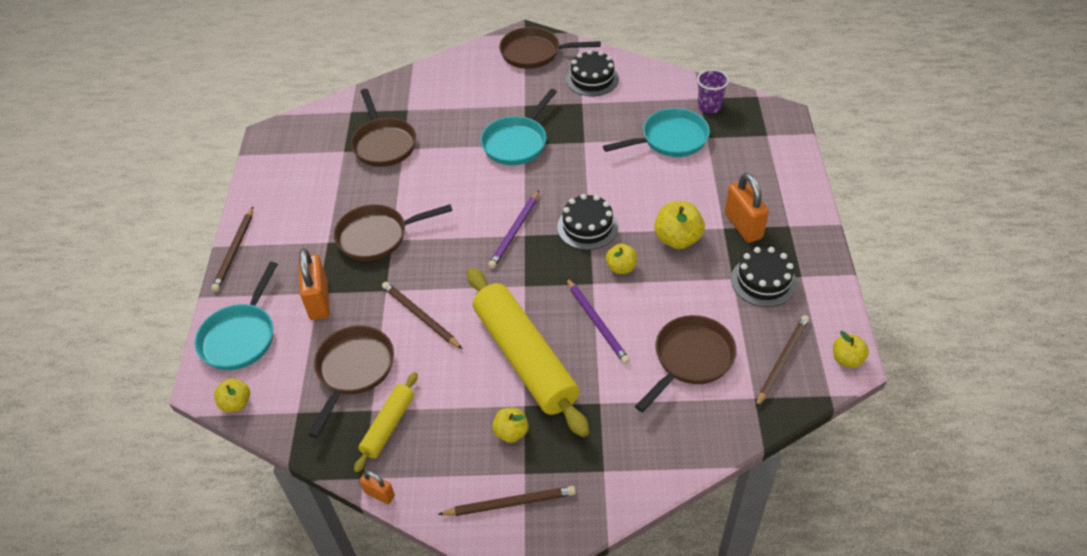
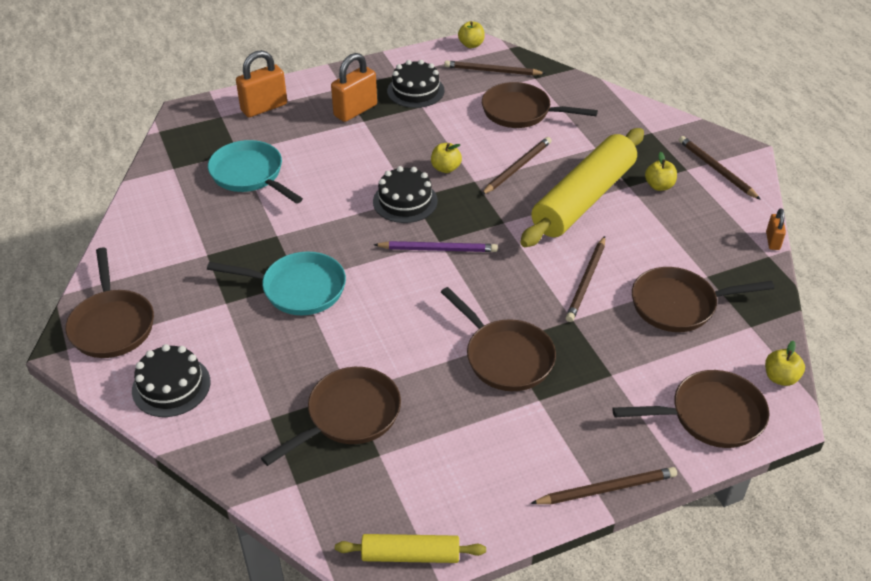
camera: 115 degrees left, 5 degrees down
turquoise pan [195,262,278,370] -> brown pan [612,370,770,448]
orange padlock [299,248,330,320] -> orange padlock moved to [236,50,287,117]
yellow rolling pin [354,372,418,473] -> yellow rolling pin moved to [335,534,486,563]
black cake [566,50,619,96] -> black cake moved to [132,344,210,417]
purple pencil [566,278,630,364] -> brown pencil [481,137,552,195]
yellow apple [654,201,705,249] -> none
purple cup [697,69,729,113] -> none

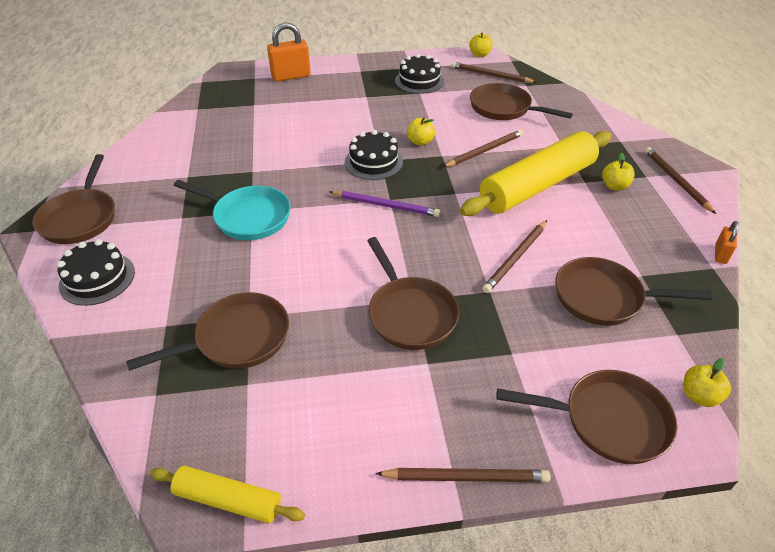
camera: 15 degrees right, 0 degrees up
turquoise pan [208,140,303,204] -> none
orange padlock [331,53,377,122] -> none

